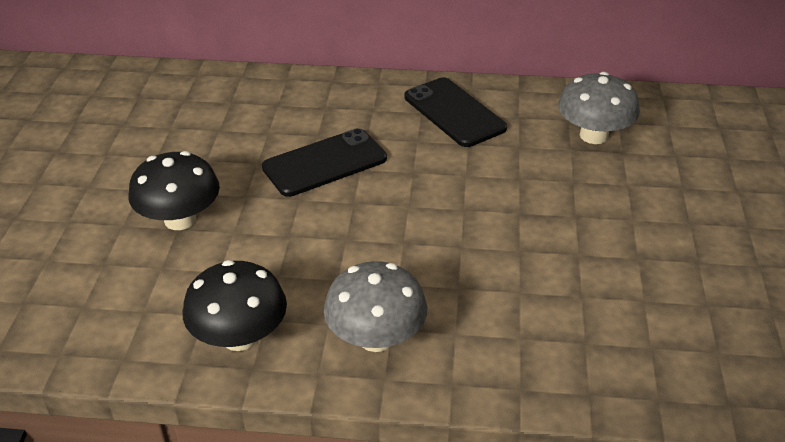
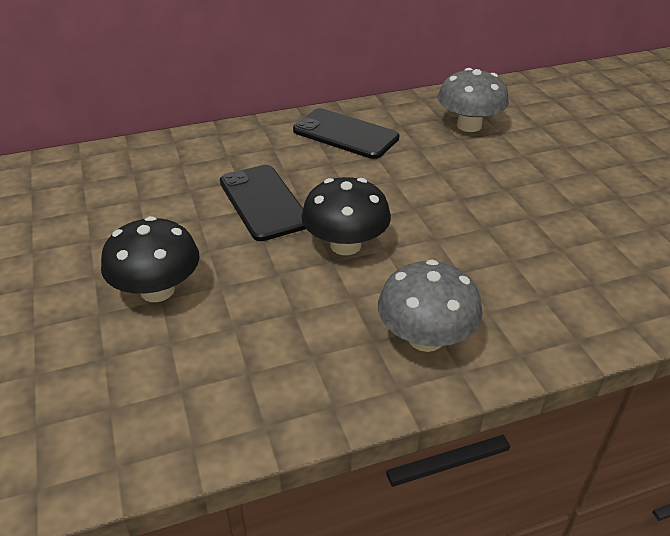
camera: 25 degrees left, 0 degrees up
black mushroom [183,260,287,351] -> black mushroom moved to [301,177,391,255]
black phone [262,128,387,197] -> black phone turned 60 degrees counterclockwise [220,165,306,241]

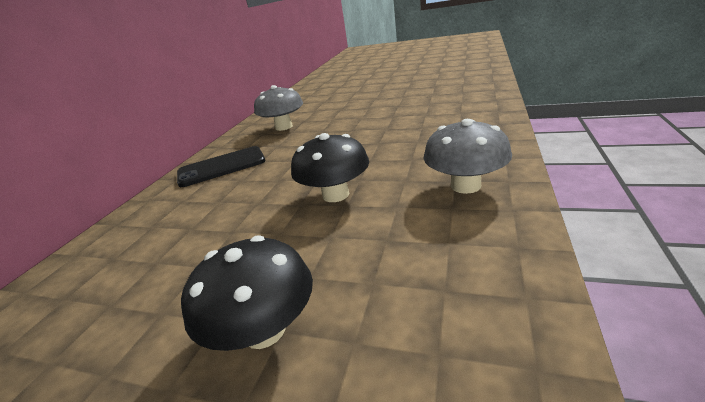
camera: 50 degrees left, 10 degrees down
black phone [220,165,306,241] -> none

